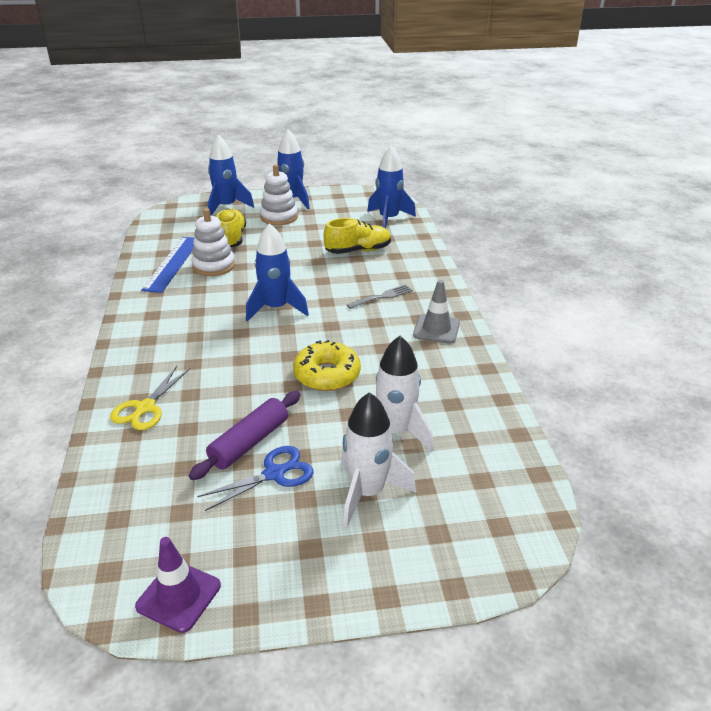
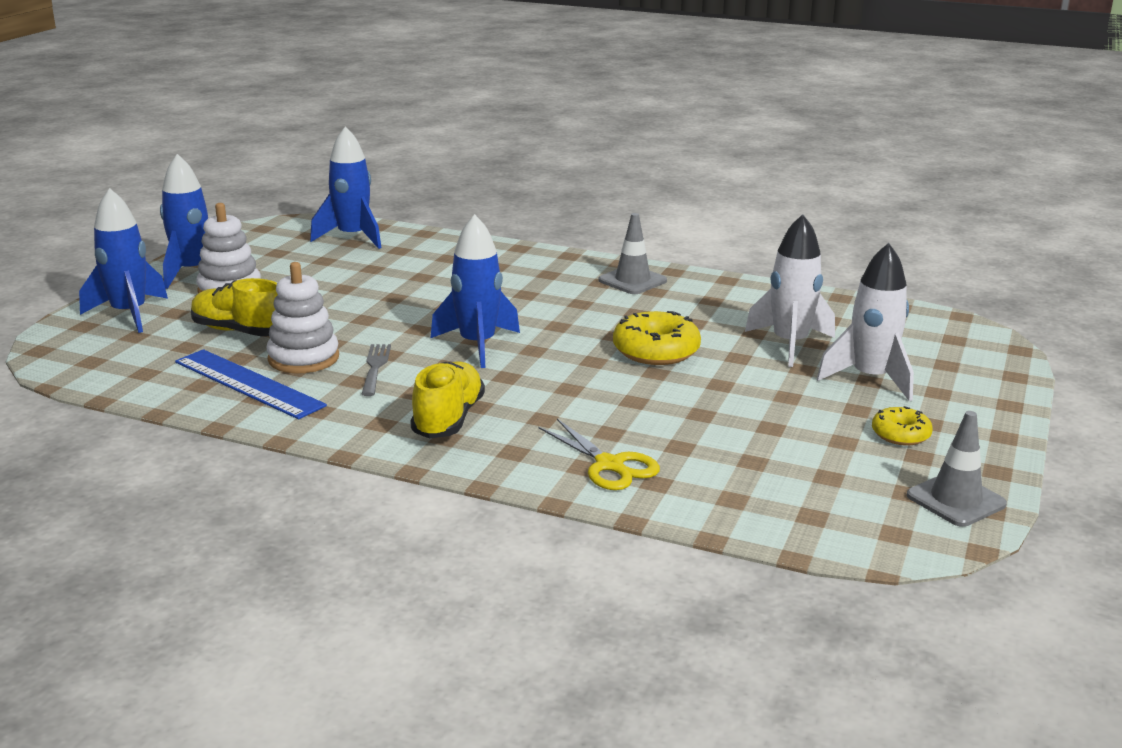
camera: 60 degrees left, 10 degrees down
purple traffic cone [135,537,221,633] -> grey traffic cone [906,411,1007,527]
purple rolling pin [189,391,301,480] -> none
blue scissors [197,446,314,511] -> none
yellow shoe [324,218,391,254] -> yellow shoe moved to [410,362,485,439]
grey fork [347,284,413,309] -> grey fork moved to [362,344,391,396]
none -> yellow donut [872,406,933,446]

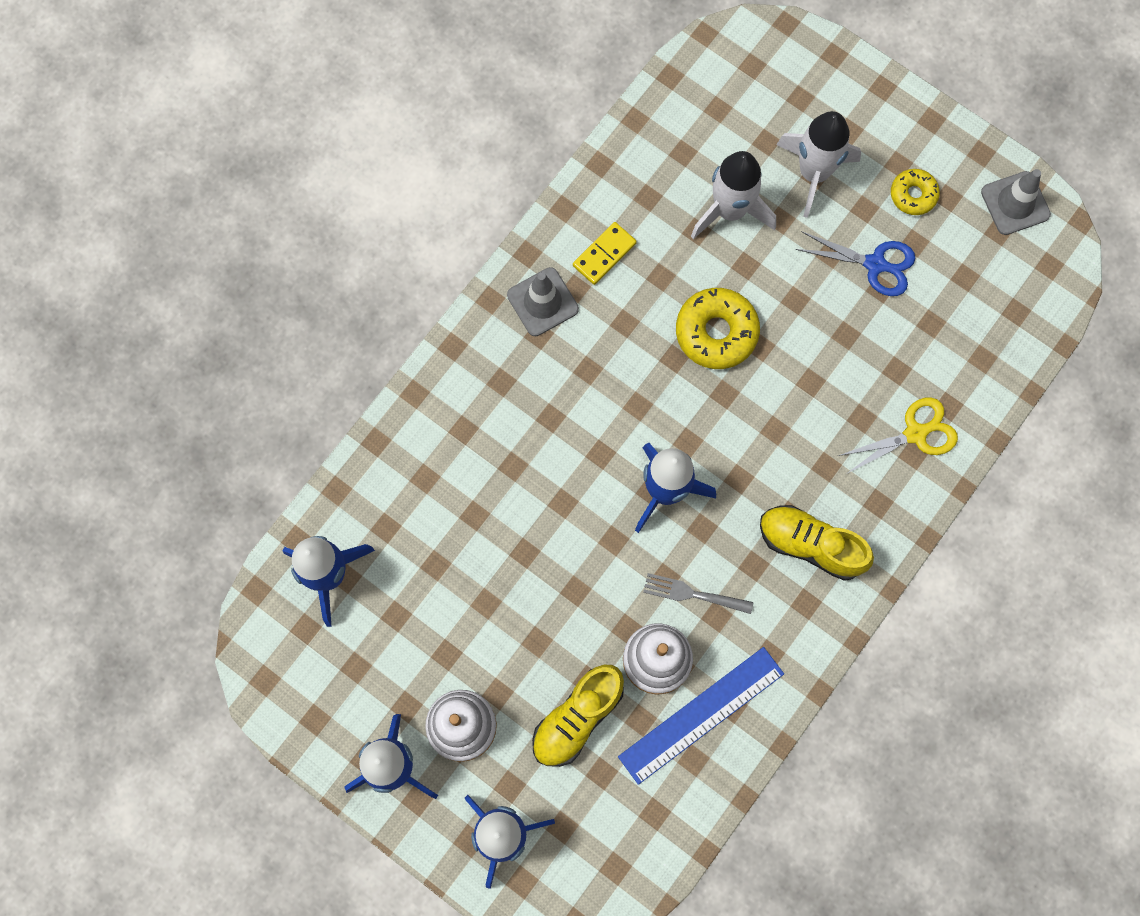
camera: 75 degrees left, 50 degrees up
none -> yellow domino [573,222,637,285]
none -> blue scissors [795,231,915,296]

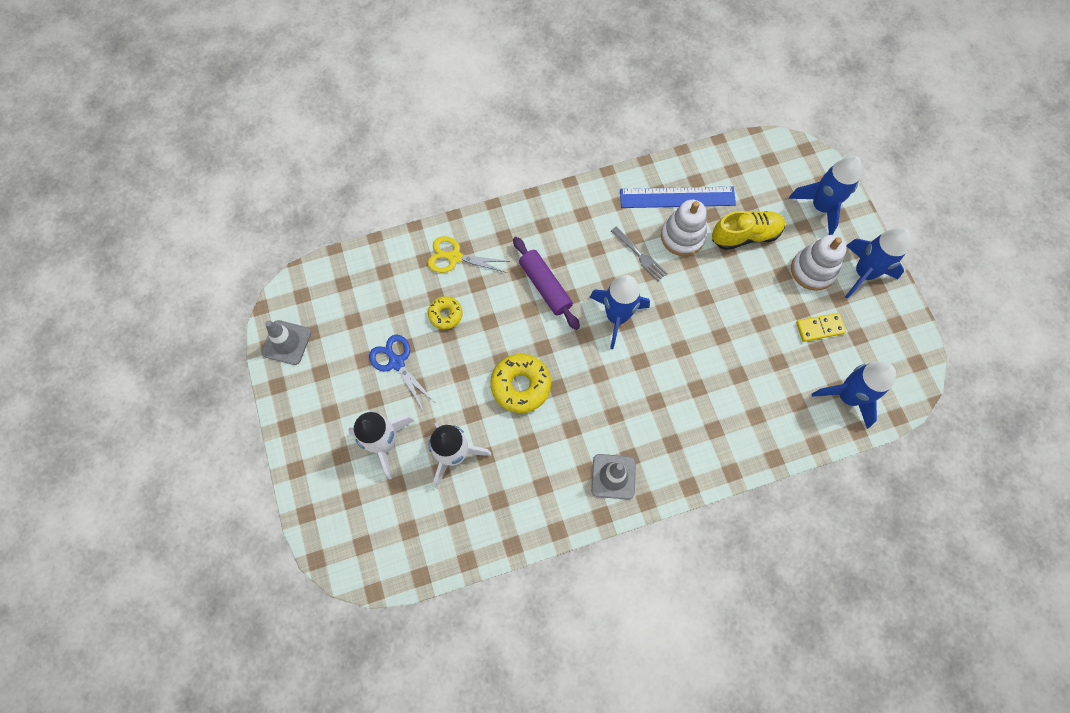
camera: 145 degrees left, 5 degrees down
yellow domino [573,222,637,285] -> yellow domino moved to [796,313,846,342]
yellow shoe [760,505,874,581] -> none
yellow donut [891,169,940,215] -> yellow donut moved to [428,296,463,329]
none -> purple rolling pin [513,237,580,330]

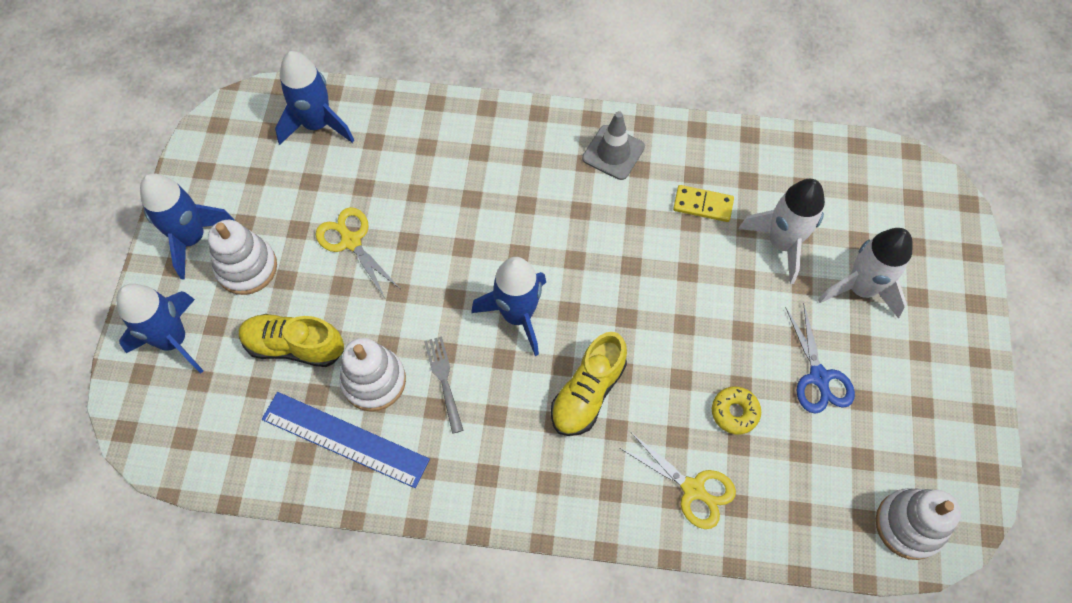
camera: 155 degrees left, 5 degrees down
grey traffic cone [261,320,311,365] -> none
yellow donut [490,354,551,413] -> none
purple rolling pin [513,237,580,330] -> yellow shoe [551,332,627,436]
yellow domino [796,313,846,342] -> yellow domino moved to [673,185,734,222]
none -> yellow scissors [316,207,400,298]
none -> white stacking toy [876,488,961,560]

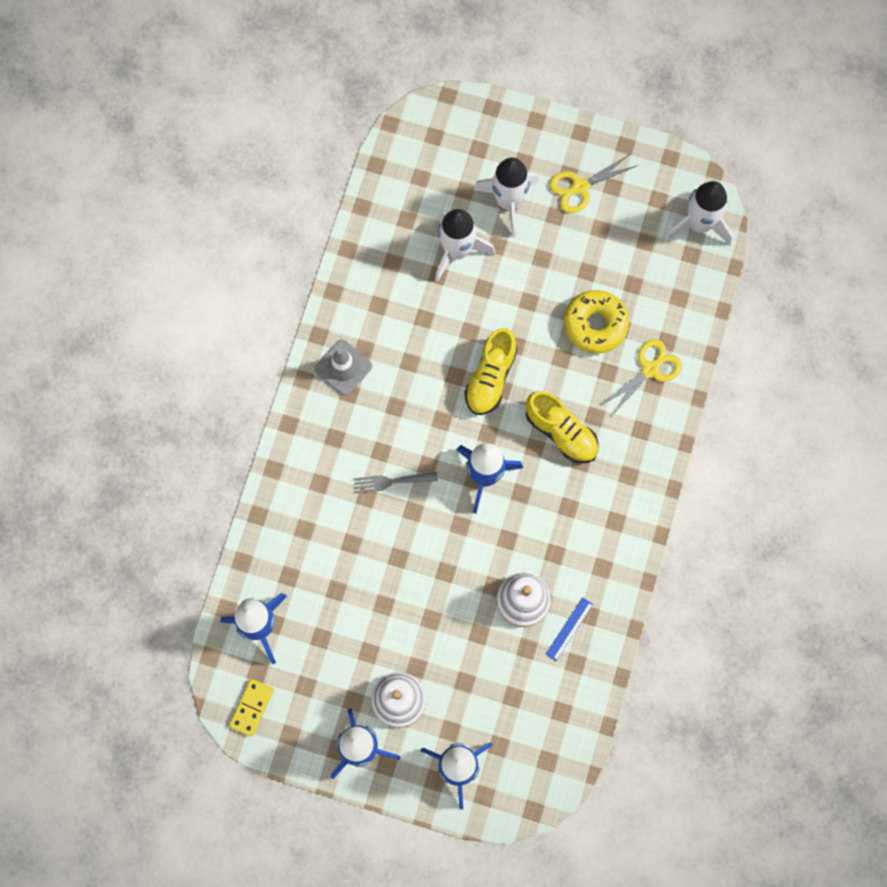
camera: 80 degrees left, 10 degrees up
yellow shoe [239,314,344,367] -> yellow shoe moved to [465,328,517,415]
blue ruler [262,392,430,488] -> blue ruler [546,597,593,661], size x0.49
yellow scissors [316,207,400,298] -> yellow scissors moved to [549,154,638,213]
grey fork [424,336,463,434] -> grey fork moved to [354,472,438,493]
yellow domino [673,185,734,222] -> yellow domino moved to [229,679,274,737]
yellow donut [712,387,761,435] -> yellow donut [564,290,629,354], size x1.69
blue scissors [786,305,855,414] -> none
white stacking toy [876,488,961,560] -> white rocket [665,181,733,246]

